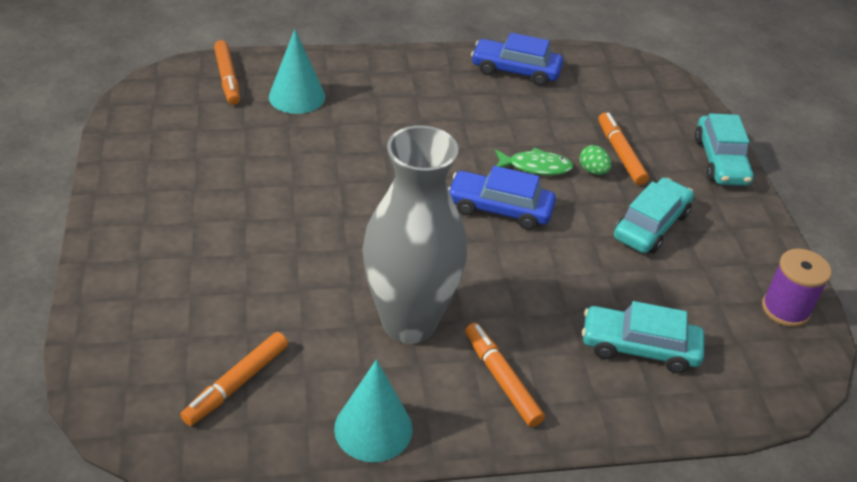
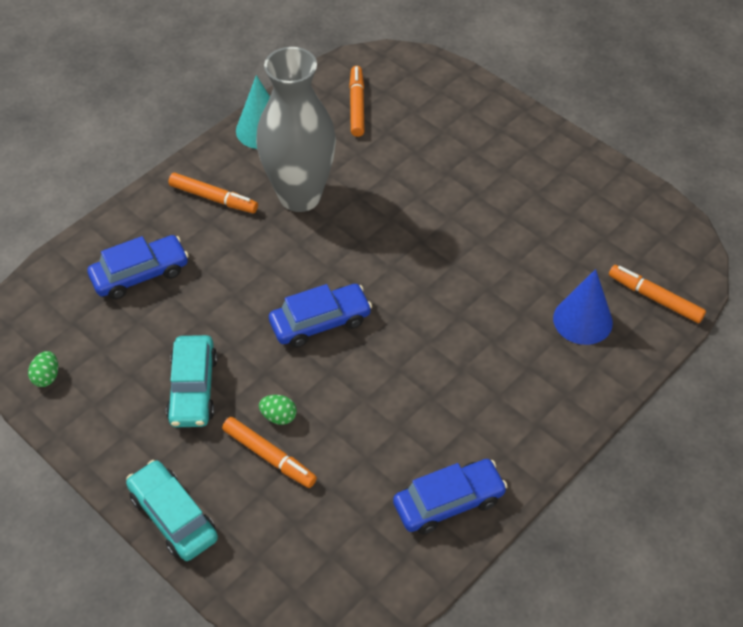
camera: 145 degrees right, 10 degrees up
turquoise cone [269,29,325,114] -> blue cone [553,269,613,345]
green fish [495,148,574,175] -> none
turquoise car [582,301,704,373] -> blue car [87,235,189,299]
purple spool [762,248,831,327] -> green egg [28,351,58,387]

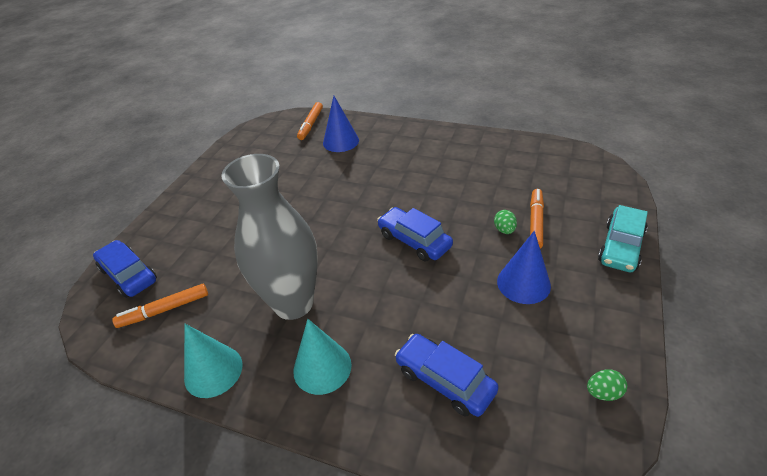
camera: 110 degrees left, 10 degrees down
turquoise car [166,335,217,427] -> blue cone [497,231,551,304]
orange marker [168,173,258,213] -> turquoise cone [293,319,352,395]
blue car [393,459,508,535] -> blue car moved to [93,240,157,298]

